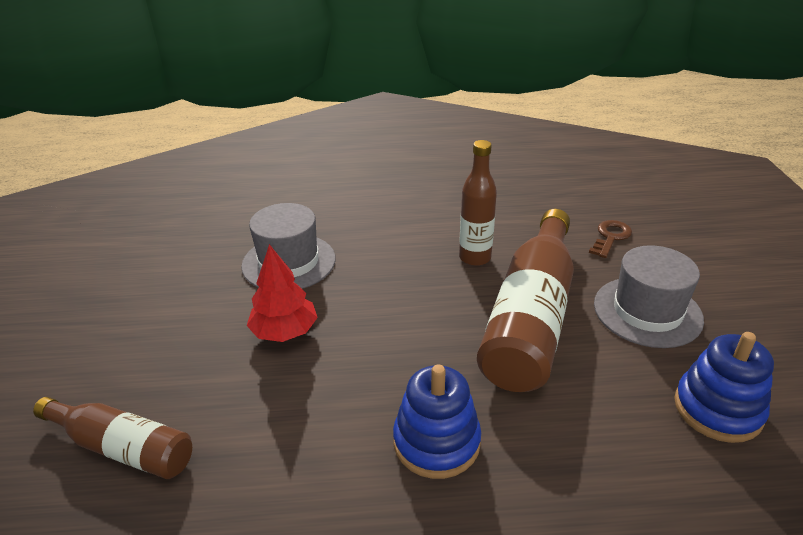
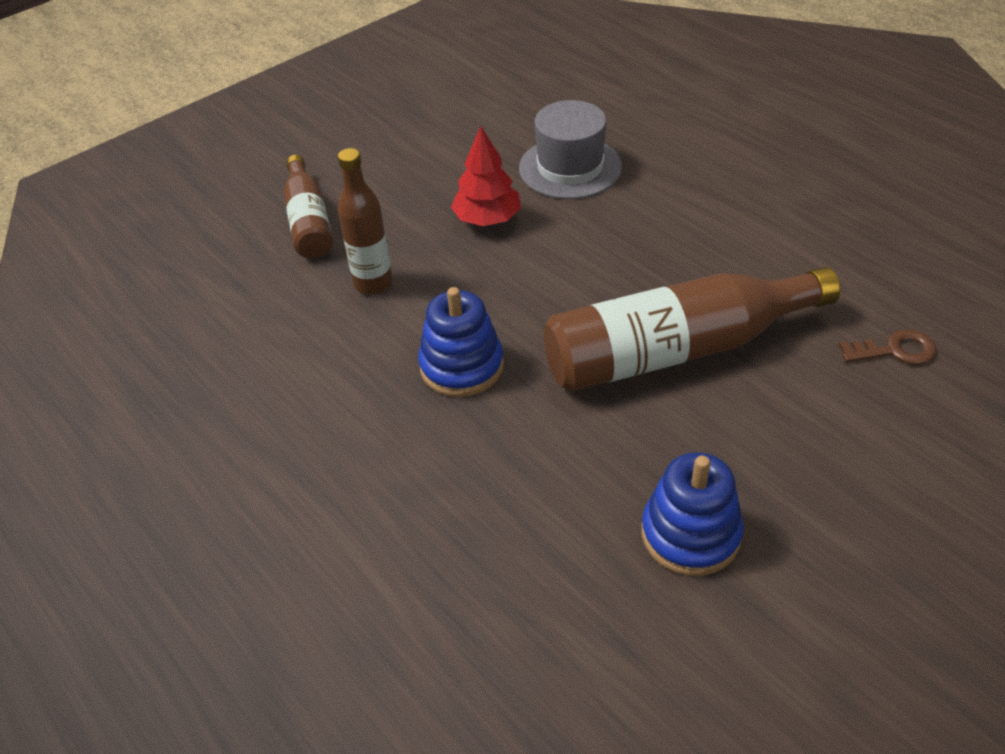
camera: 55 degrees right, 10 degrees up
brown bottle [459,140,497,266] -> brown bottle moved to [338,148,393,295]
grey hat [594,245,704,348] -> none

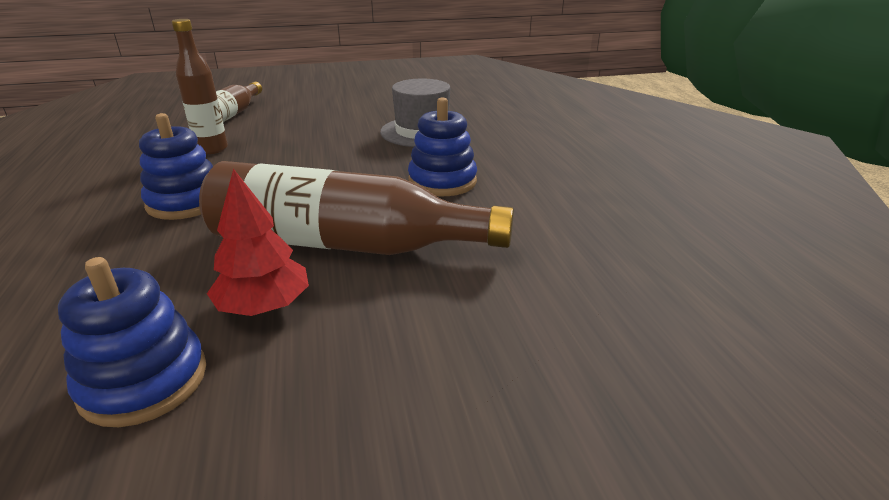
camera: 25 degrees right, 15 degrees down
red tree [451,126,521,226] -> red tree moved to [207,169,309,316]
brown key [838,329,937,365] -> none
none -> blue stacking toy [408,98,477,196]

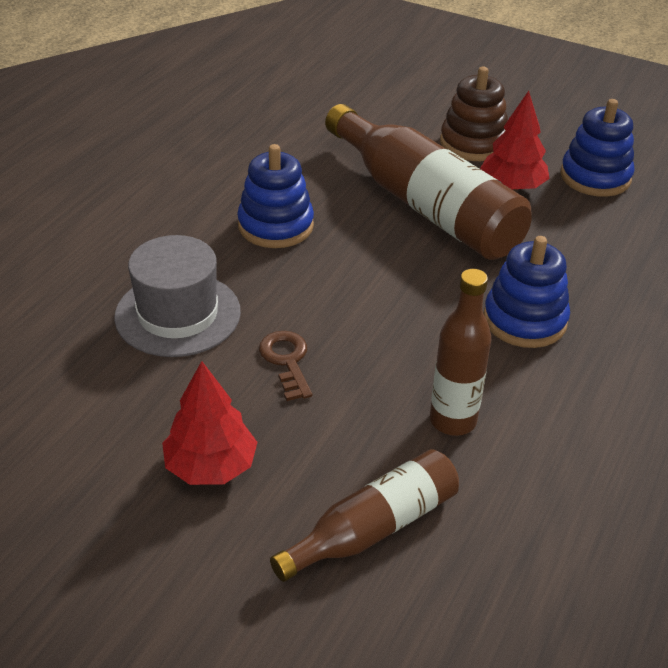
camera: 140 degrees left, 10 degrees up
none -> red tree [162,361,257,485]
none -> brown key [259,331,312,401]
none -> brown stacking toy [440,67,508,161]

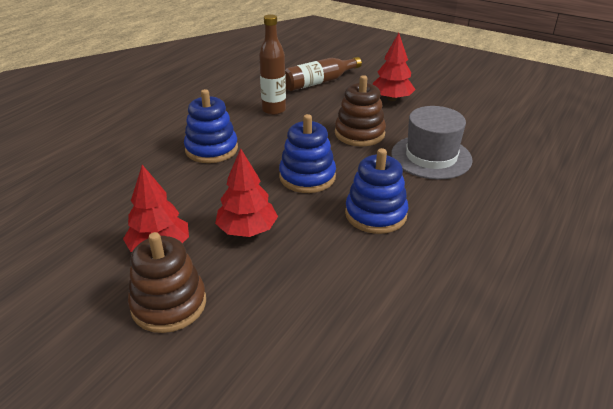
camera: 175 degrees left, 5 degrees down
brown key [259,331,312,401] -> brown stacking toy [335,75,386,146]
brown bottle [325,104,532,260] -> red tree [215,148,278,237]
blue stacking toy [560,99,634,197] -> blue stacking toy moved to [279,114,336,193]

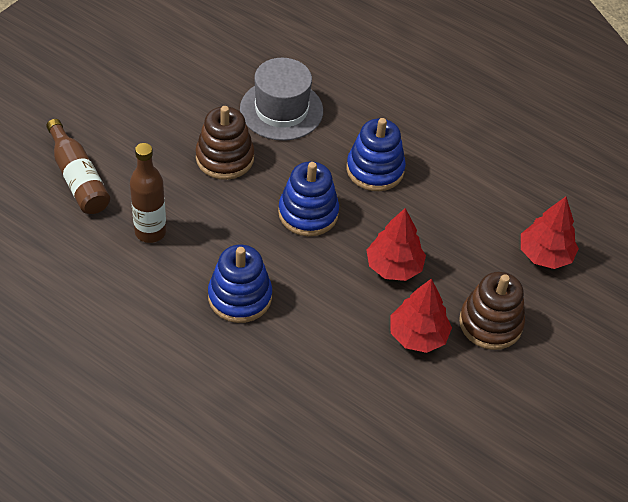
camera: 90 degrees left, 15 degrees up
red tree [373,33,416,101] -> red tree moved to [521,197,579,269]

